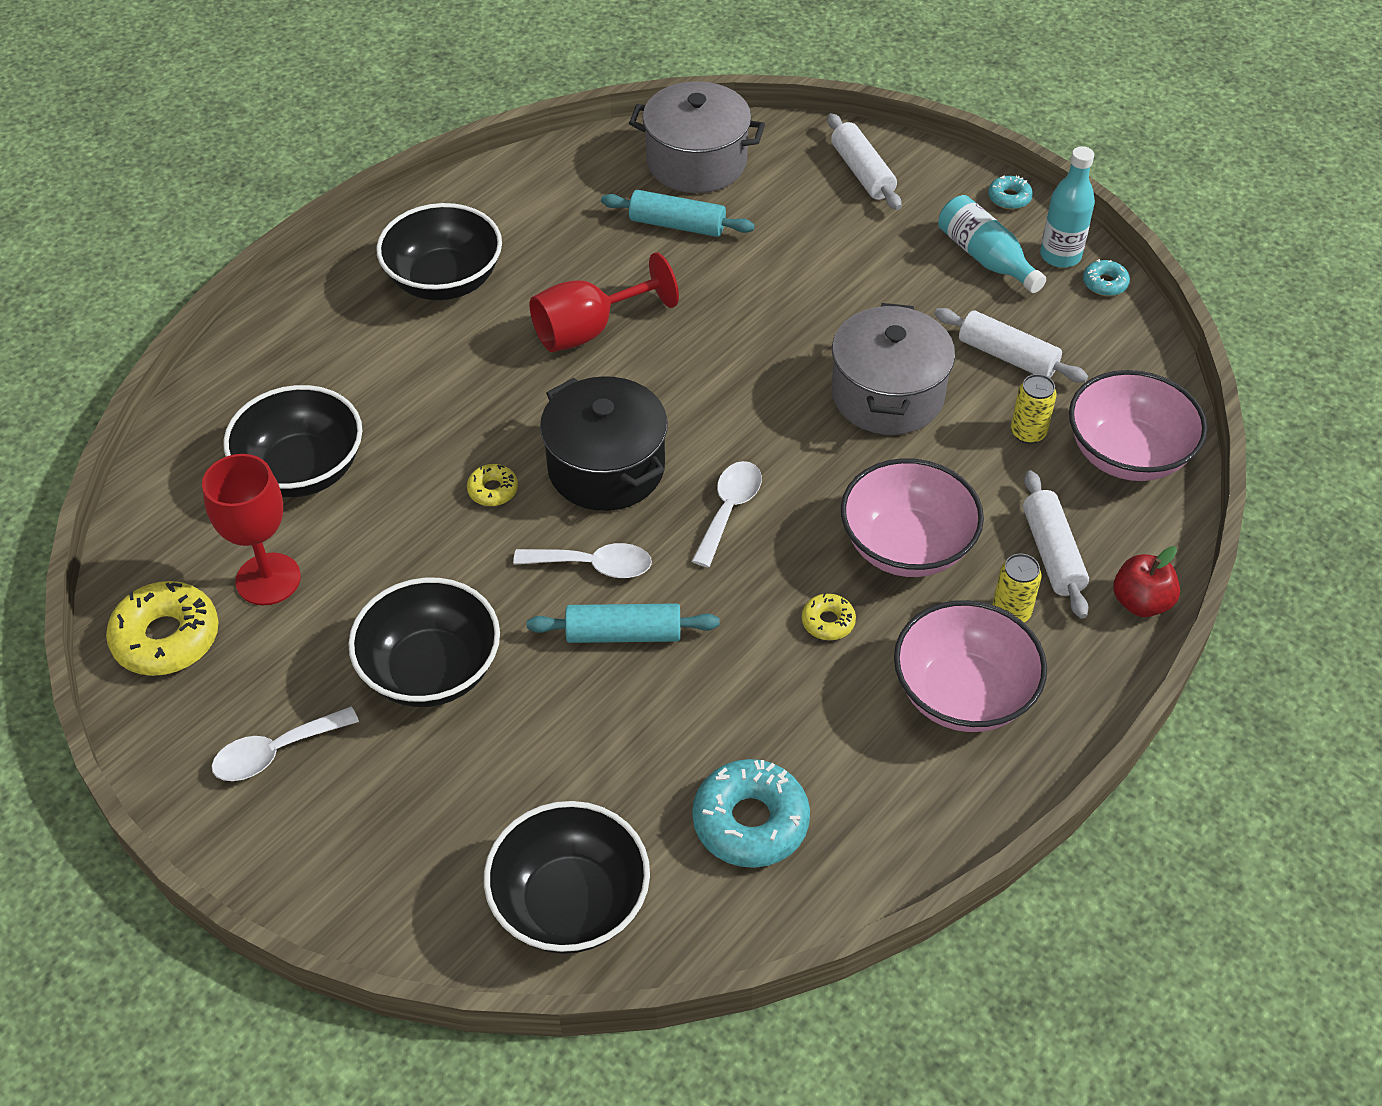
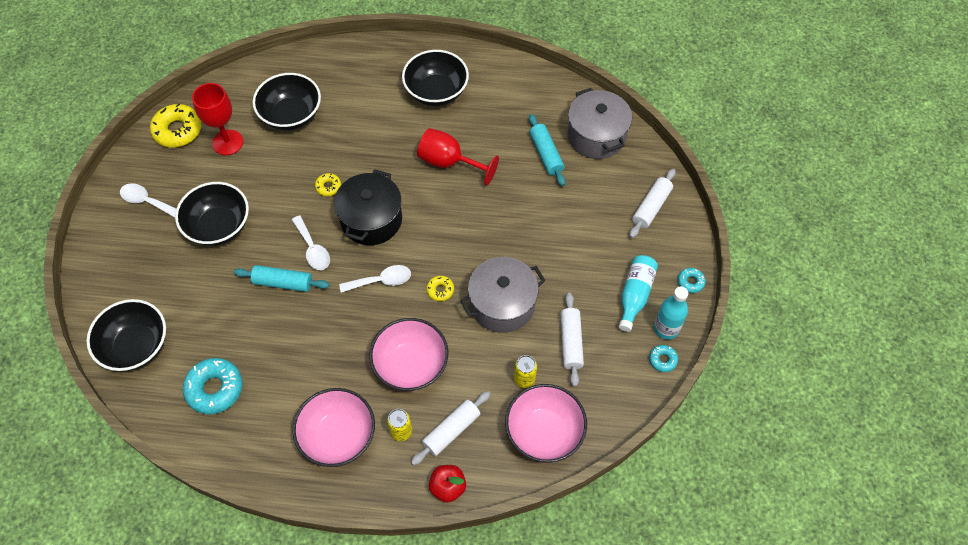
camera: 55 degrees right, 10 degrees up
turquoise rolling pin [527,604,720,643] -> turquoise rolling pin turned 45 degrees counterclockwise [234,265,330,292]
yellow donut [802,593,856,640] -> yellow donut moved to [427,276,454,301]

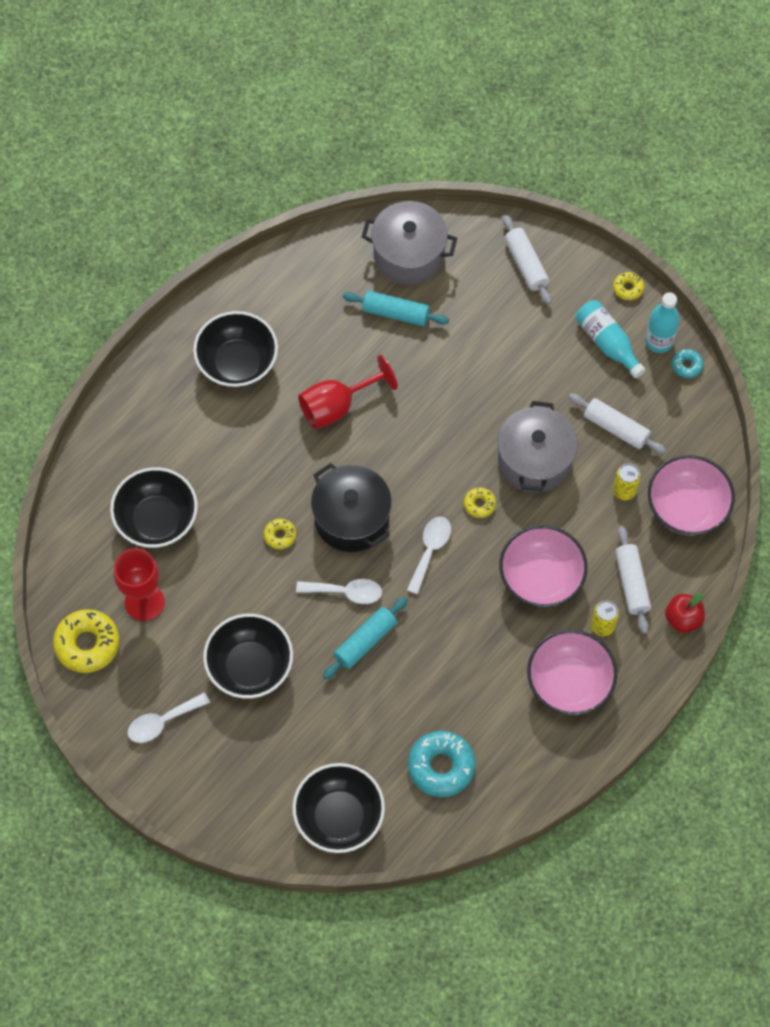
camera: 55 degrees left, 5 degrees up
turquoise donut [678,268,706,293] -> yellow donut [613,272,644,300]

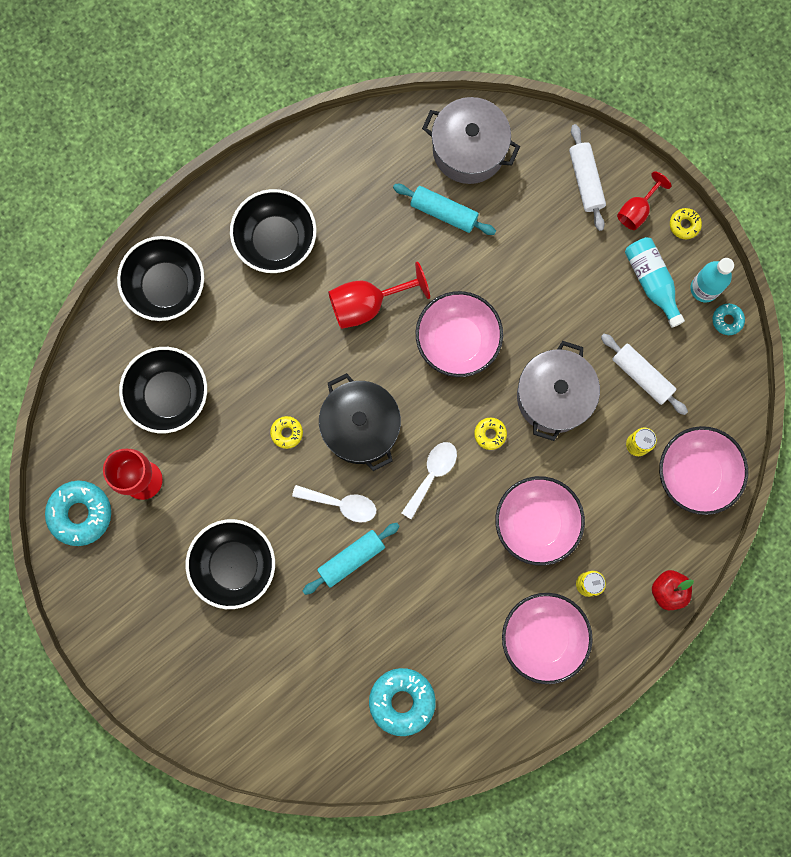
camera: 10 degrees right, 15 degrees up
yellow donut [53,609,120,673] -> turquoise donut [45,481,111,546]
white spoon [127,692,210,743] -> none
black bowl [292,763,385,853] -> black bowl moved to [117,236,204,321]
white rolling pin [615,526,651,634] -> none
none -> pink bowl [416,291,503,377]
none -> red goblet [617,171,672,230]

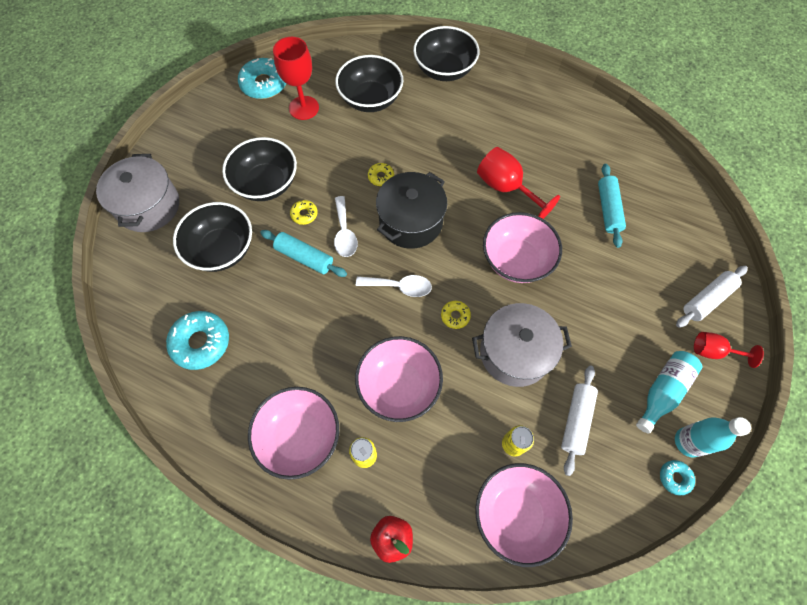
camera: 65 degrees right, 15 degrees down
black bowl [230,189,317,273] -> black bowl moved to [173,202,252,272]
grey pot [422,97,520,184] -> grey pot moved to [96,154,179,232]
yellow donut [670,208,702,239] -> yellow donut moved to [290,200,318,225]

